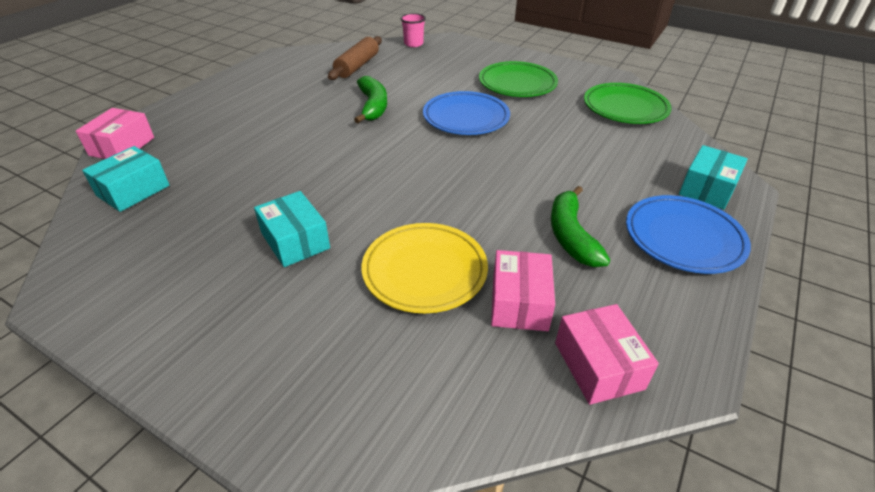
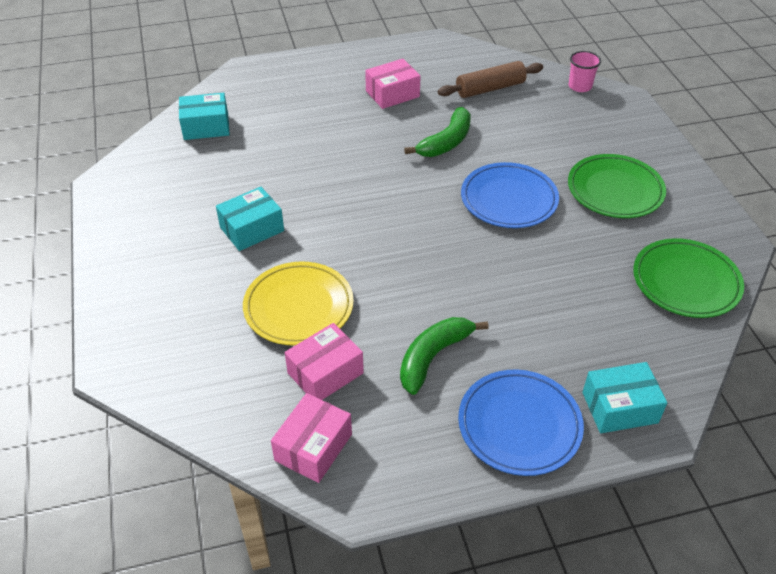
camera: 45 degrees right, 5 degrees up
pink box [76,108,154,159] -> pink box moved to [365,59,420,109]
turquoise box [254,191,330,267] -> turquoise box turned 45 degrees clockwise [216,187,284,251]

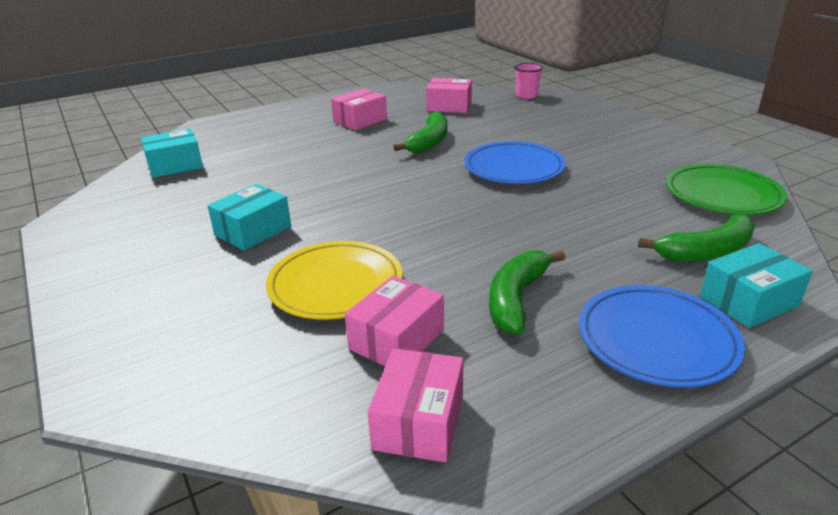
camera: 15 degrees left, 15 degrees down
brown rolling pin [438,61,543,98] -> pink box [426,78,472,113]
green plate [568,154,666,218] -> none
none -> green banana [638,214,755,262]

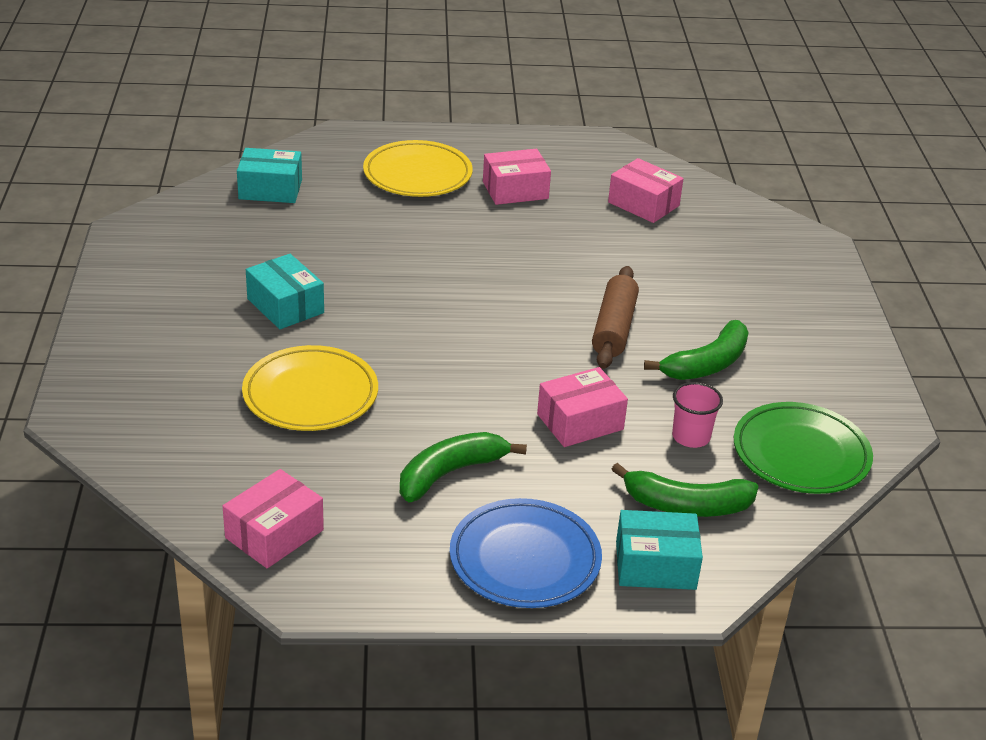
camera: 25 degrees right, 5 degrees up
turquoise box [208,184,291,251] -> turquoise box turned 75 degrees clockwise [246,254,324,329]
pink box [345,276,444,366] -> pink box moved to [537,367,628,447]
green banana [393,112,447,153] -> green banana moved to [644,320,749,380]
blue plate [464,141,566,184] -> brown rolling pin [592,266,639,369]
pink cup [514,63,543,99] -> pink cup moved to [672,382,723,448]
none -> yellow plate [363,140,473,197]

